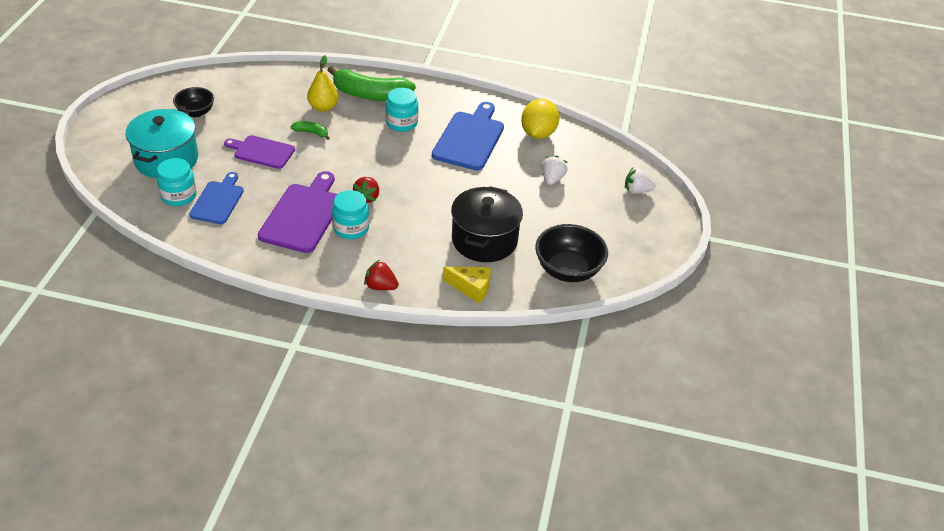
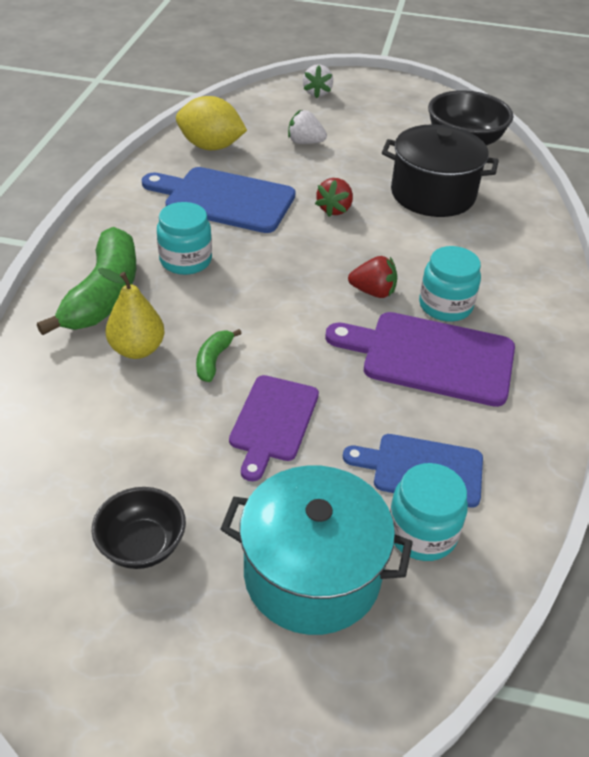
camera: 90 degrees left, 0 degrees up
red strawberry [364,260,399,290] -> red strawberry moved to [315,178,353,217]
yellow cheese [443,267,491,303] -> none

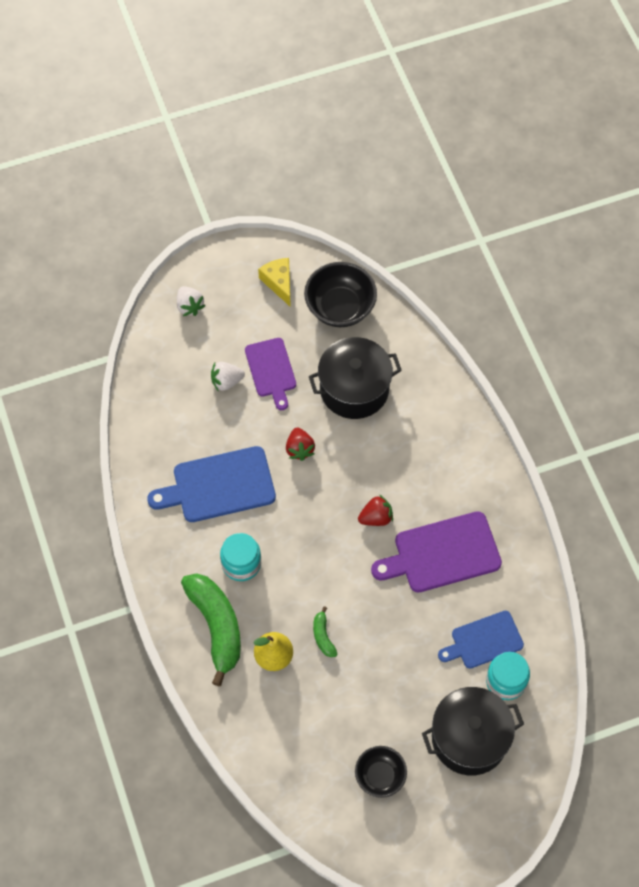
camera: 30 degrees left, 20 degrees up
yellow lemon [176,96,247,150] -> none
turquoise pot [220,466,413,635] -> black pot [422,687,524,775]
purple cutting board [229,375,319,481] -> purple cutting board moved to [245,338,296,410]
turquoise jar [419,246,481,322] -> none
none -> yellow cheese [258,258,291,307]

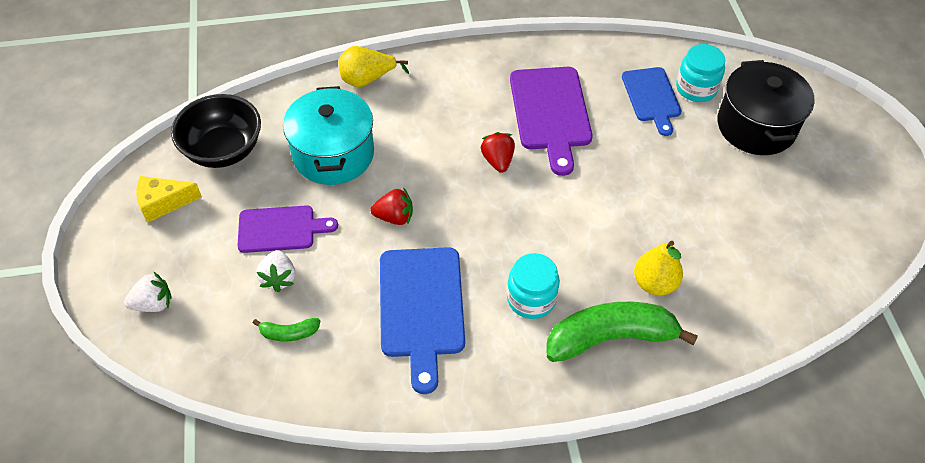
camera: 80 degrees left, 10 degrees down
black pot [309,337,402,419] -> turquoise pot [283,86,374,185]
green banana [313,606,337,657] -> green banana moved to [253,318,320,342]
black bowl [355,746,407,798] -> none
none -> yellow pear [338,46,409,87]

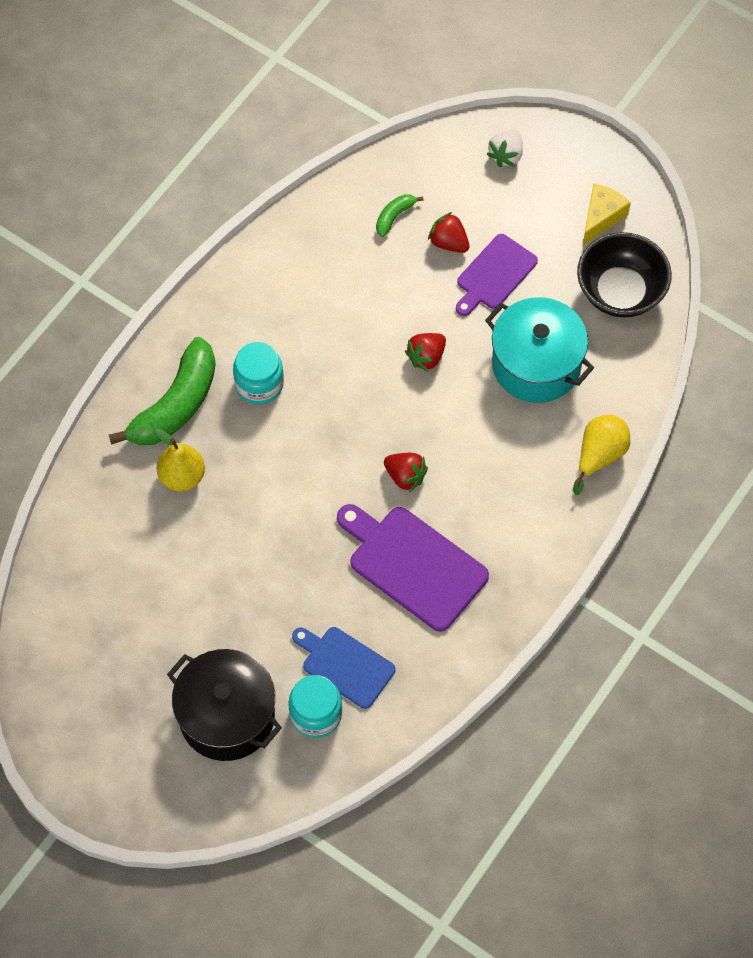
camera: 135 degrees right, 10 degrees up
white strawberry [257,250,295,292] -> red strawberry [428,212,469,253]
blue cutting board [380,247,465,394] -> none

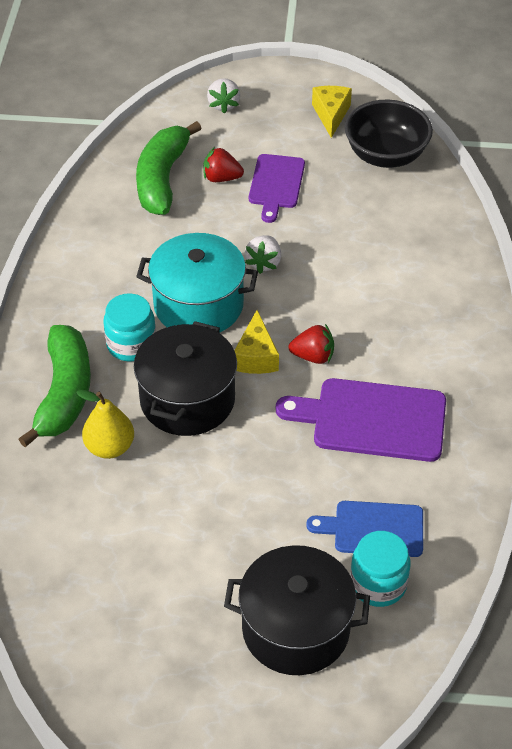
camera: 30 degrees left, 15 degrees down
green banana [376,194,424,237] -> green banana [136,121,202,215], size x2.24
red strawberry [405,333,446,372] -> white strawberry [245,235,281,274]
turquoise pot [485,297,594,403] -> turquoise pot moved to [136,233,258,333]
yellow pear [573,415,630,495] -> none
none -> black pot [134,321,237,436]
none -> yellow cheese [234,310,279,374]

